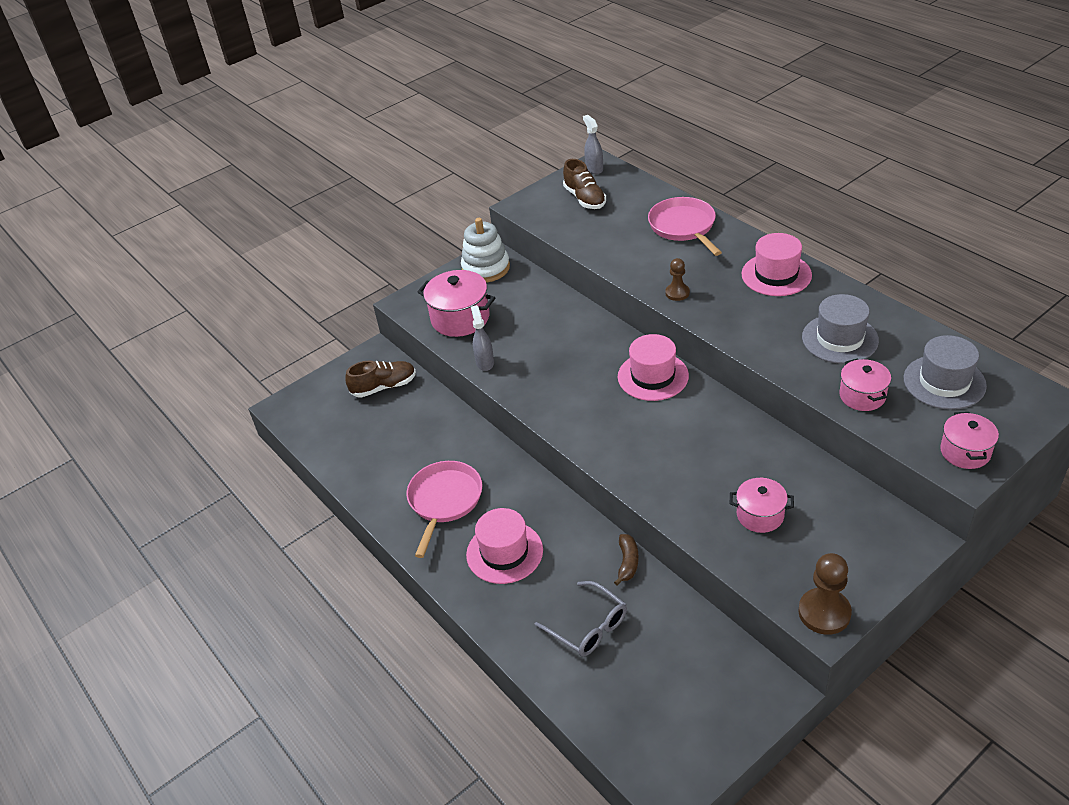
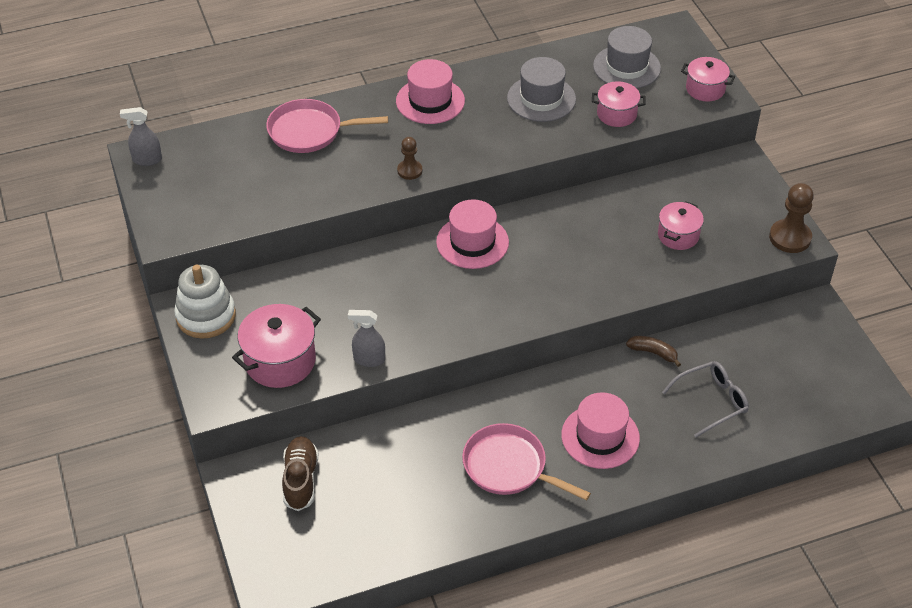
camera: 75 degrees left, 5 degrees up
brown shoe [563,159,606,209] -> none

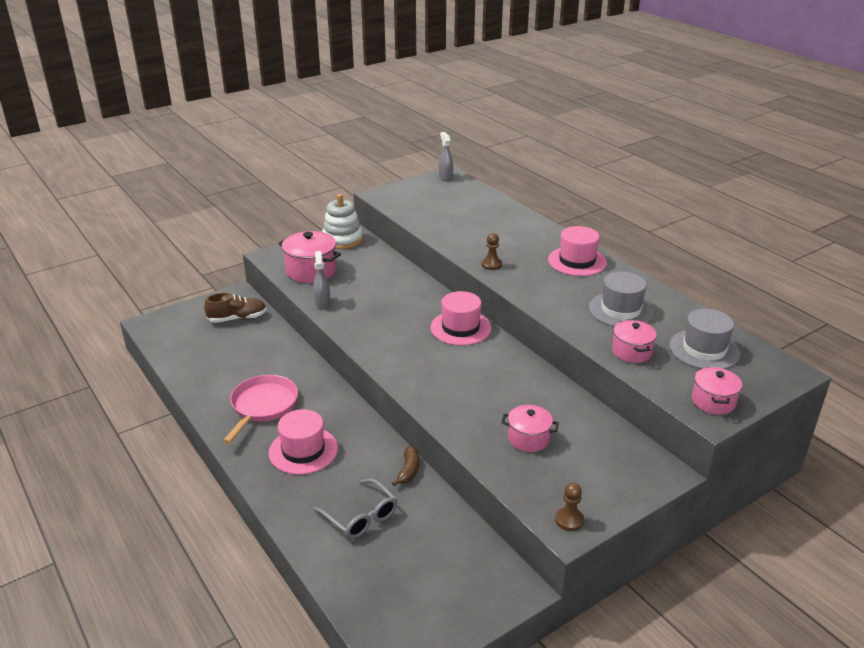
camera: 75 degrees right, 15 degrees down
pink pan [266,99,388,153] -> none
brown pawn [769,183,814,253] -> brown pawn [555,483,584,531], size x0.61

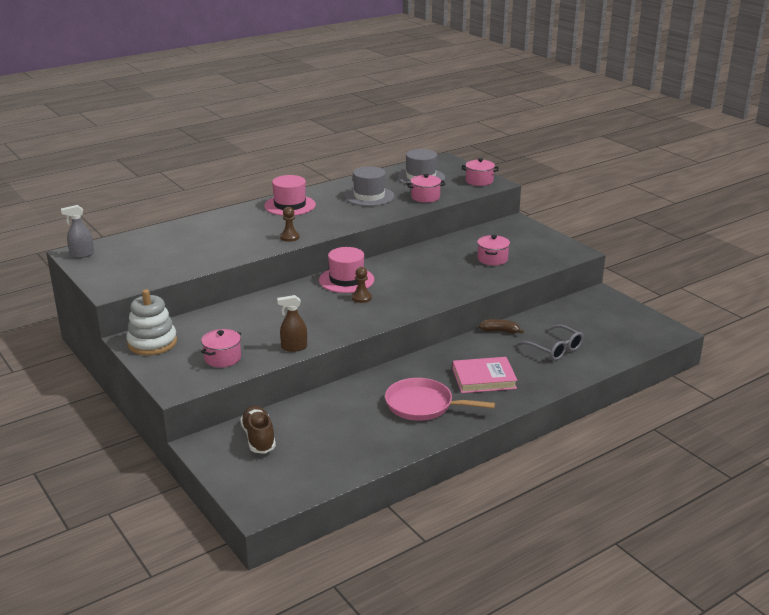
camera: 90 degrees left, 5 degrees down
pink hat [269,409,338,475] -> pink book [453,357,518,393]
pink pot [278,231,341,283] -> pink pot [201,329,241,367], size x0.63
grey spray bottle [313,251,330,309] -> brown spray bottle [277,295,307,352]
grey glasses [314,478,398,539] -> grey glasses turned 90 degrees clockwise [517,325,584,361]
brown pawn [555,483,584,531] -> brown pawn moved to [352,267,372,303]

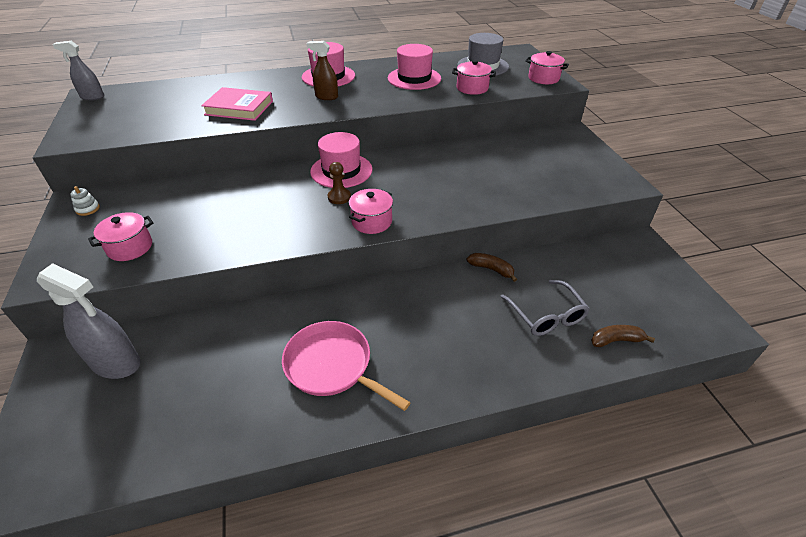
camera: 20 degrees right, 15 degrees up
white stacking toy [126,289,177,355] -> white stacking toy [70,186,100,216], size x0.41
brown shoe [240,406,276,454] -> grey spray bottle [37,263,140,379]
brown spray bottle [277,295,307,352] -> brown spray bottle moved to [307,41,338,100]
brown pawn [280,207,299,242] -> none
grey hat [344,166,394,206] -> pink hat [388,44,441,90]
pink book [453,357,518,393] -> pink book moved to [201,87,273,121]
pink pot [477,235,510,266] -> pink pot moved to [349,189,393,234]
none -> brown banana [591,325,655,347]

